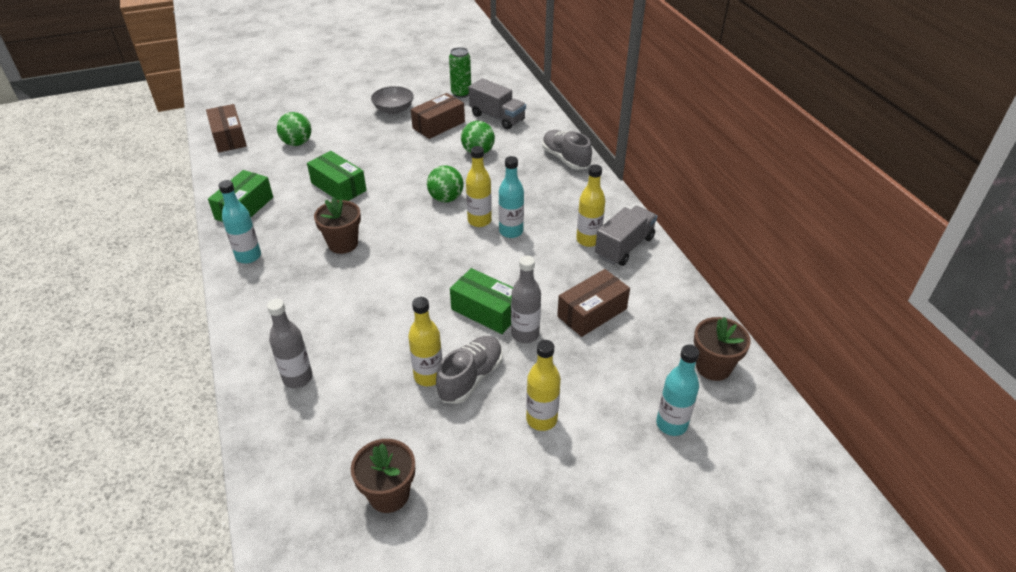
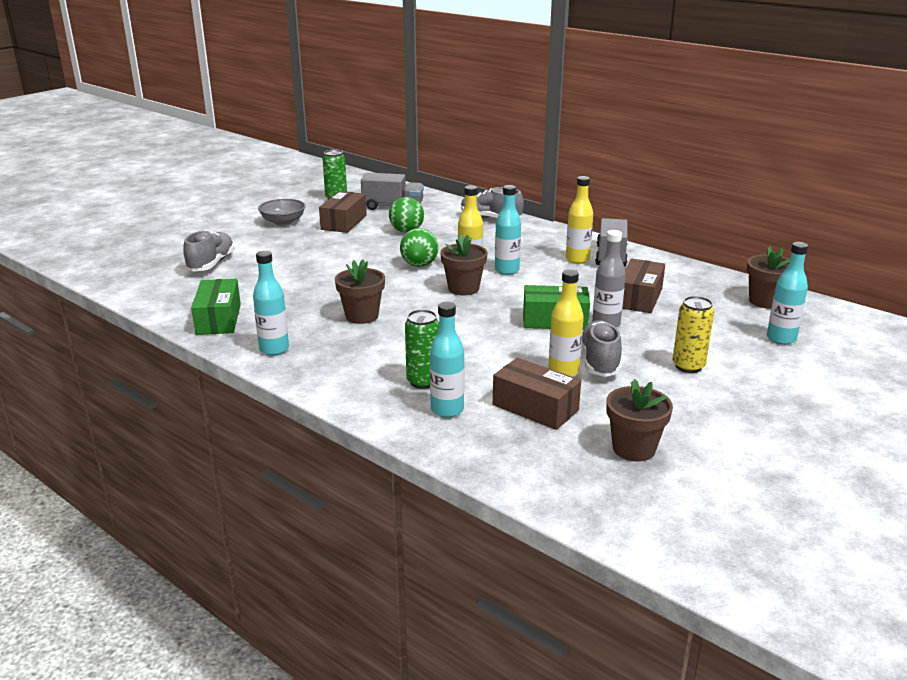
camera: 30 degrees left, 15 degrees down
brown box [206,104,247,153] -> brown box moved to [493,358,581,430]
grey bottle [267,299,313,388] -> turquoise bottle [430,302,465,418]
green ball [277,112,311,146] -> grey shoe [183,230,235,272]
green box [307,151,367,201] -> none
yellow bottle [526,340,561,431] -> yellow can [673,296,714,373]
none -> green can [405,309,439,389]
none -> brown flower pot [440,235,487,295]

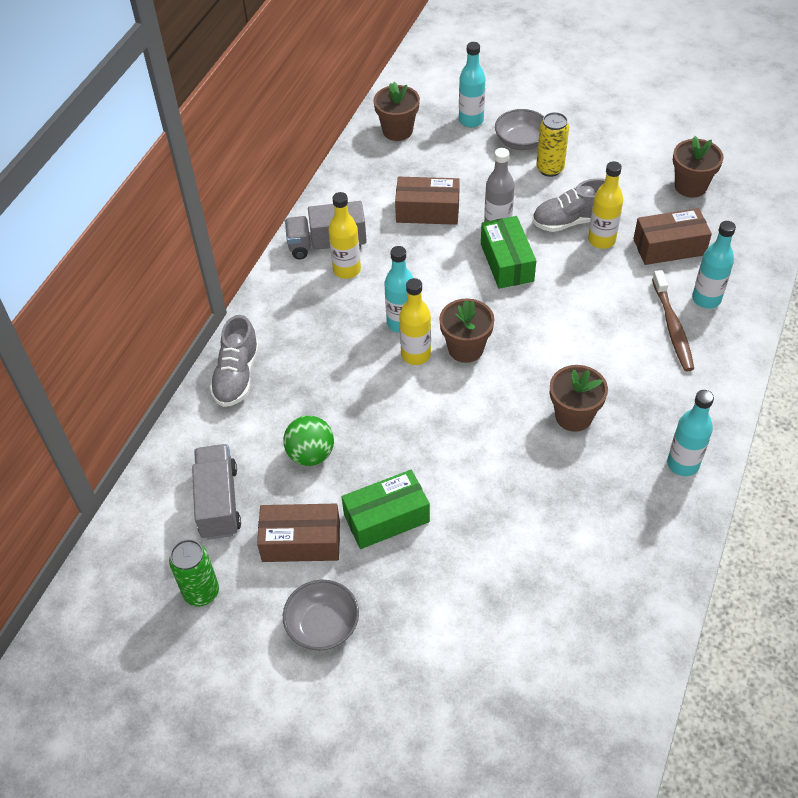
camera: 105 degrees left, 25 degrees up
grey shoe [183,230,235,272] -> none
green box [191,279,241,335] -> green box moved to [342,470,430,549]
green ball [400,228,438,267] -> none
green can [405,309,439,389] -> brown toothbrush [652,270,694,372]
brown box [493,358,581,430] -> brown box turned 60 degrees clockwise [633,208,712,265]
none -> grey bowl [495,109,544,150]

